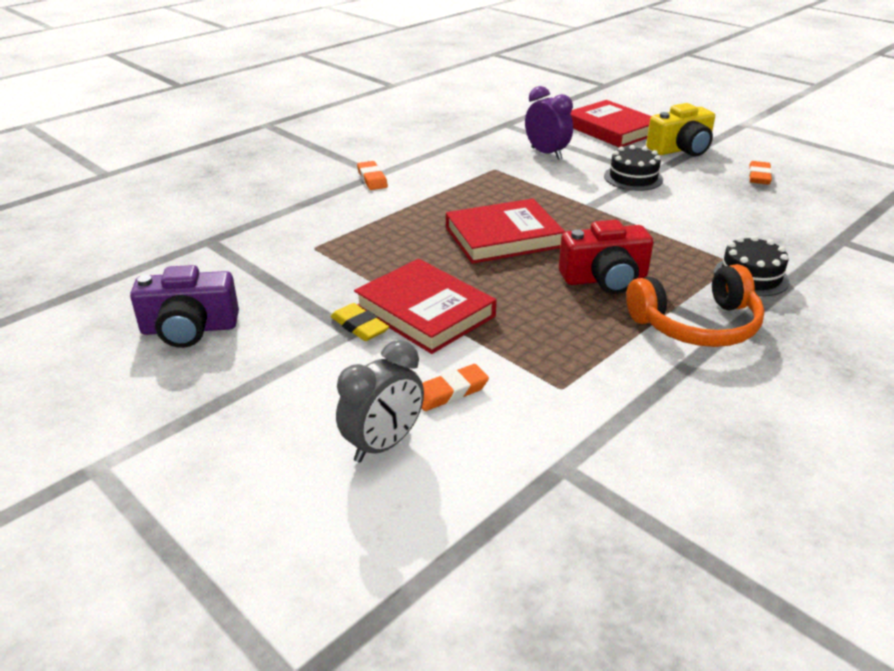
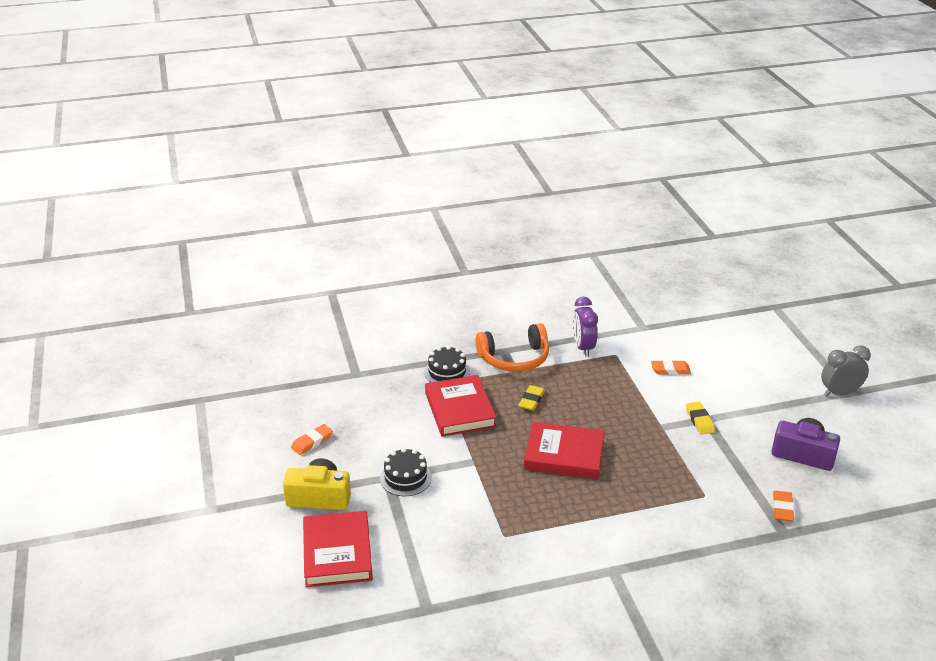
camera: 150 degrees left, 0 degrees up
grey clock [336,340,424,463] -> grey clock moved to [821,345,871,397]
red book [354,259,496,354] -> red book moved to [425,375,497,437]
orange eraser [357,161,388,190] -> orange eraser moved to [773,491,794,522]
purple clock [525,86,573,160] -> purple clock moved to [573,297,598,357]
red camera [559,220,653,294] -> yellow eraser [518,385,545,411]
orange headphones [626,264,765,347] -> orange headphones turned 150 degrees clockwise [476,323,549,372]

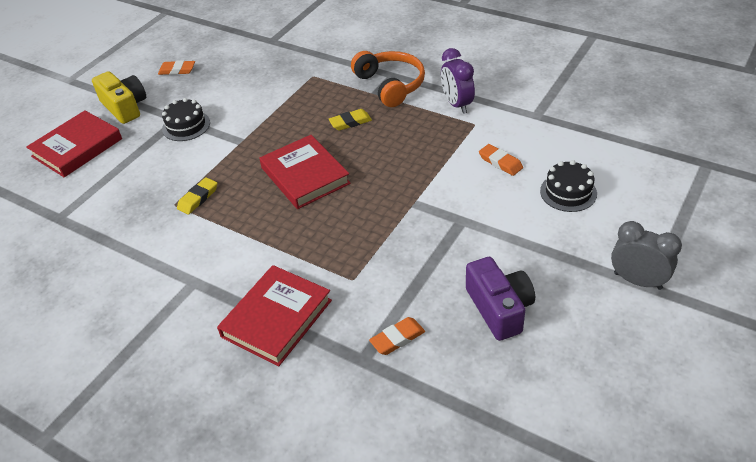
camera: 50 degrees right, 10 degrees up
black cake [424,346,470,382] -> black cake moved to [540,160,597,212]
red book [425,375,497,437] -> red book moved to [217,265,332,366]
orange headphones [476,323,549,372] -> orange headphones turned 150 degrees counterclockwise [351,51,425,107]
purple clock [573,297,598,357] -> purple clock turned 60 degrees counterclockwise [441,48,475,114]
yellow eraser [686,402,715,435] -> yellow eraser moved to [177,177,217,215]

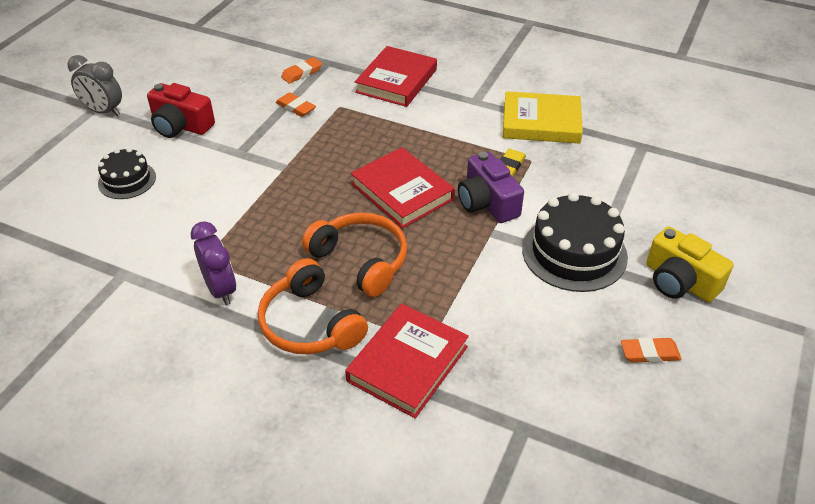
camera: 170 degrees right, 0 degrees up
red book [26,110,122,177] -> red book moved to [345,304,469,418]
black cake [162,98,210,141] -> black cake [522,192,628,292], size x1.69
yellow eraser [328,109,372,131] -> orange headphones [302,212,407,297]
purple camera [466,257,535,341] -> purple camera moved to [458,152,524,223]
orange eraser [479,144,523,176] -> orange eraser moved to [275,92,316,117]
none -> red camera [147,83,215,138]
none -> yellow book [503,91,583,144]

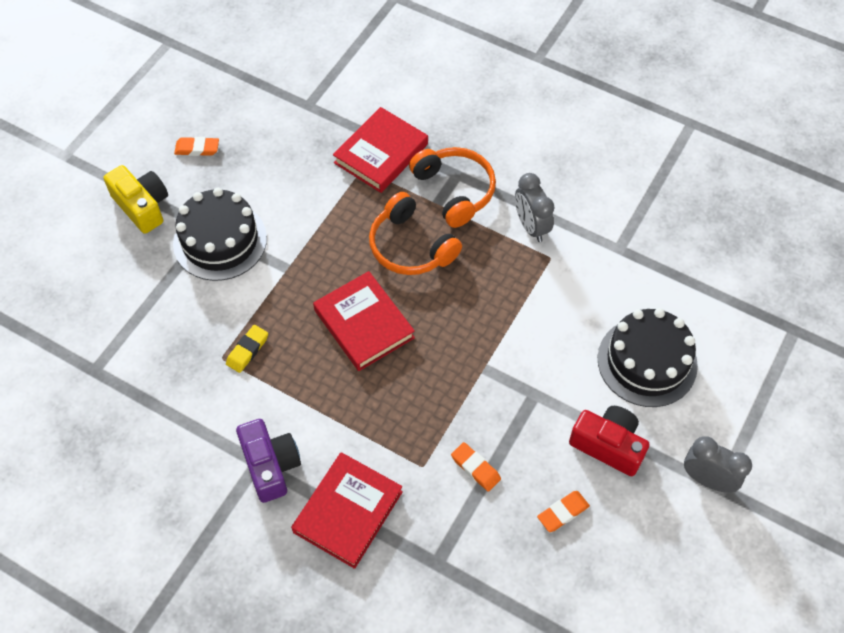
camera: 175 degrees left, 15 degrees up
black cake [98,147,156,199] -> black cake [598,308,698,407], size x1.69
purple clock [191,221,236,305] -> grey clock [515,173,554,242]
orange eraser [281,57,322,83] -> orange eraser moved to [537,491,590,532]
purple camera [458,152,524,223] -> purple camera moved to [236,419,301,503]
yellow book [503,91,583,144] -> none

